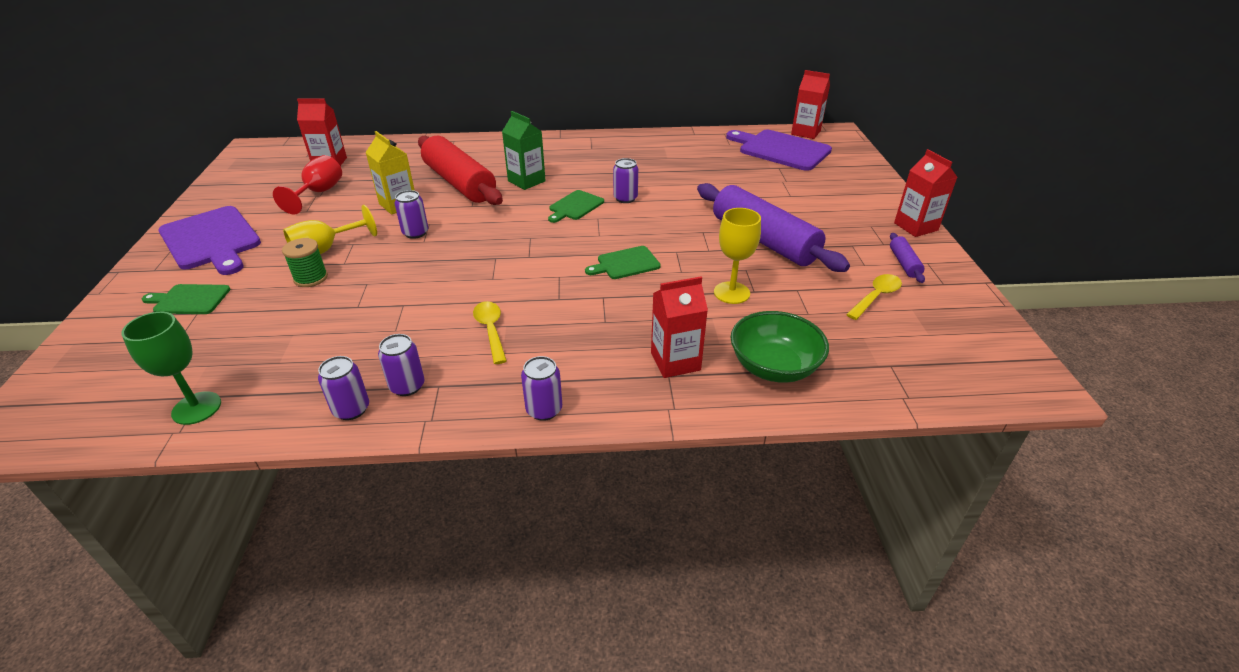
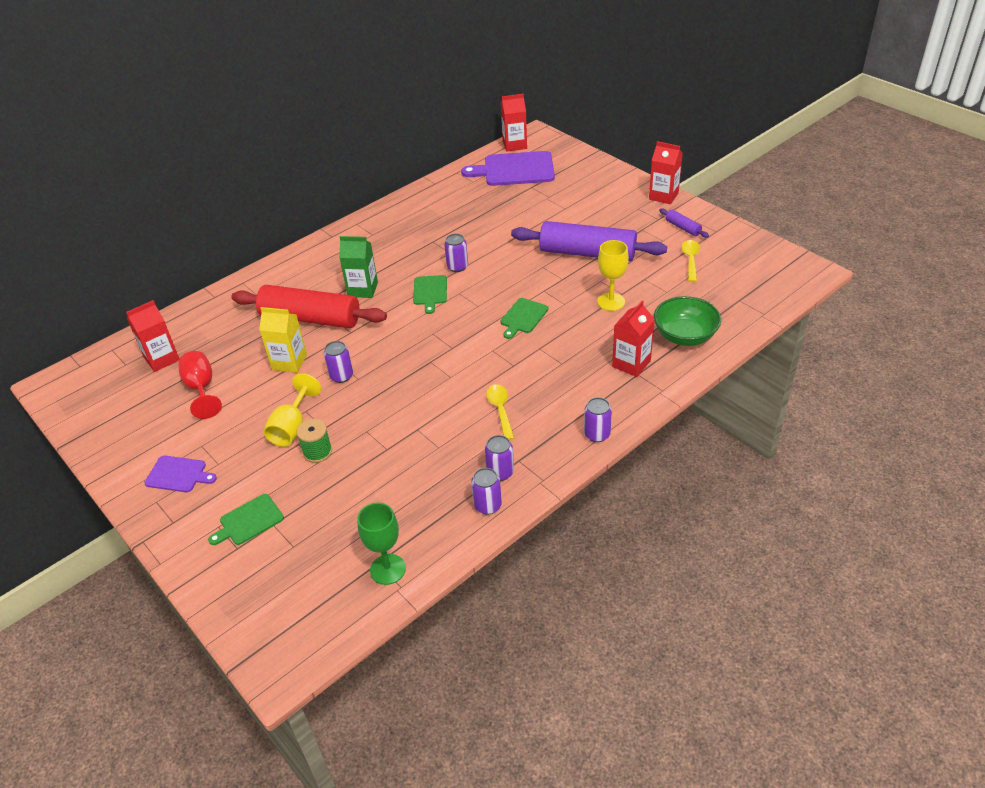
camera: 35 degrees left, 5 degrees up
purple cutting board [158,206,261,275] -> purple cutting board [144,456,217,492], size x0.54
yellow spoon [473,301,507,364] -> yellow spoon turned 45 degrees clockwise [486,384,514,440]

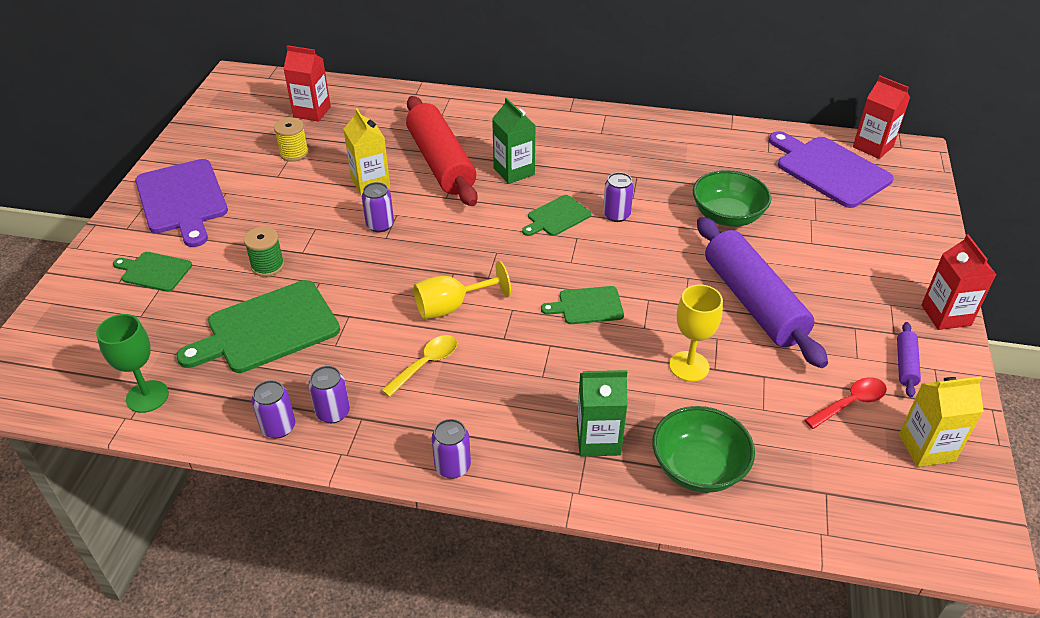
camera: 50 degrees right, 0 degrees up
purple cutting board [144,456,217,492] -> purple cutting board [135,159,228,247], size x1.86
red goblet [178,351,222,419] -> yellow spool [274,118,309,162]
yellow goblet [263,373,321,447] -> yellow goblet moved to [413,261,511,319]
red carton [612,300,655,377] -> green carton [577,370,628,457]
yellow spoon [681,240,700,282] -> red spoon [805,377,887,429]
none -> green cutting board [177,280,340,373]
none -> green bowl [693,170,771,227]
none -> yellow carton [899,376,984,467]

